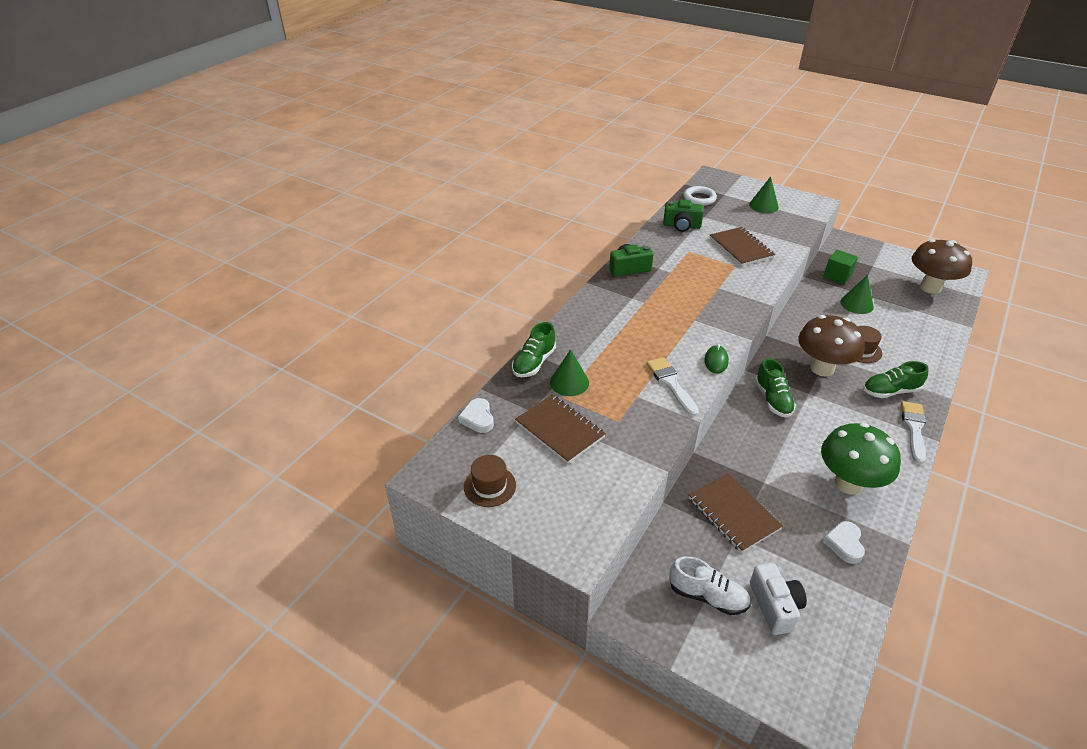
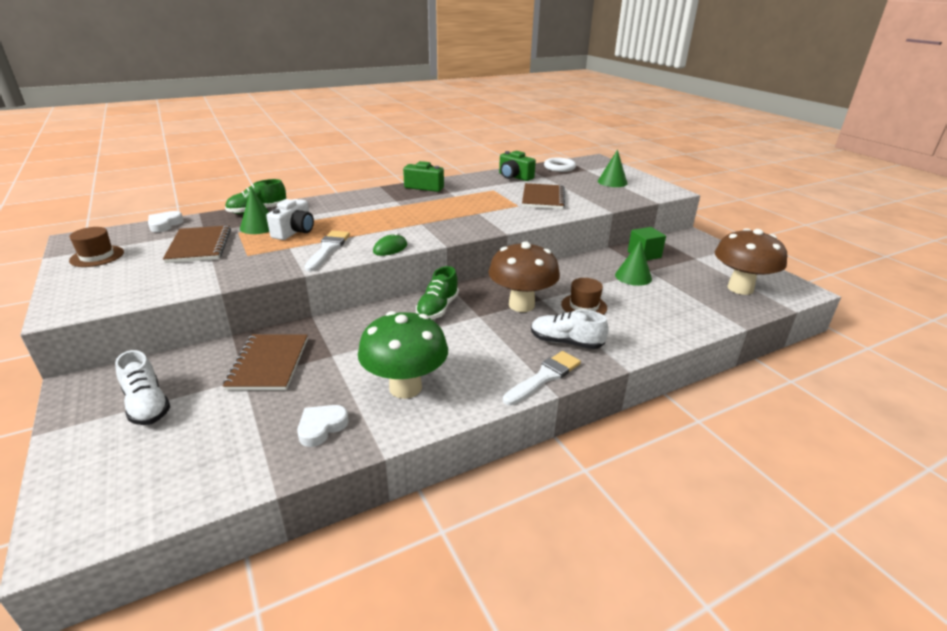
camera: 30 degrees right, 10 degrees down
white camera [750,563,807,635] -> white camera moved to [266,199,314,240]
green shoe [863,361,929,398] -> white shoe [531,310,608,349]

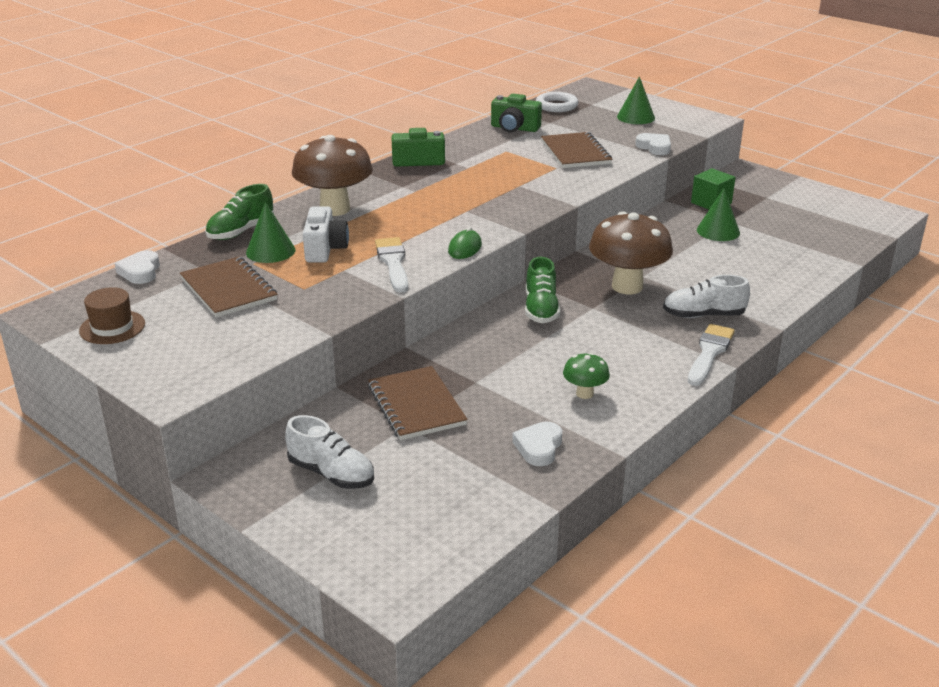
camera: 20 degrees left, 0 degrees up
green mushroom [358,311,448,399] -> green mushroom [563,353,610,399], size x0.48
brown hat [561,278,607,315] -> none
brown mushroom [715,228,787,295] -> brown mushroom moved to [292,135,373,216]
none -> white heart [635,133,671,155]

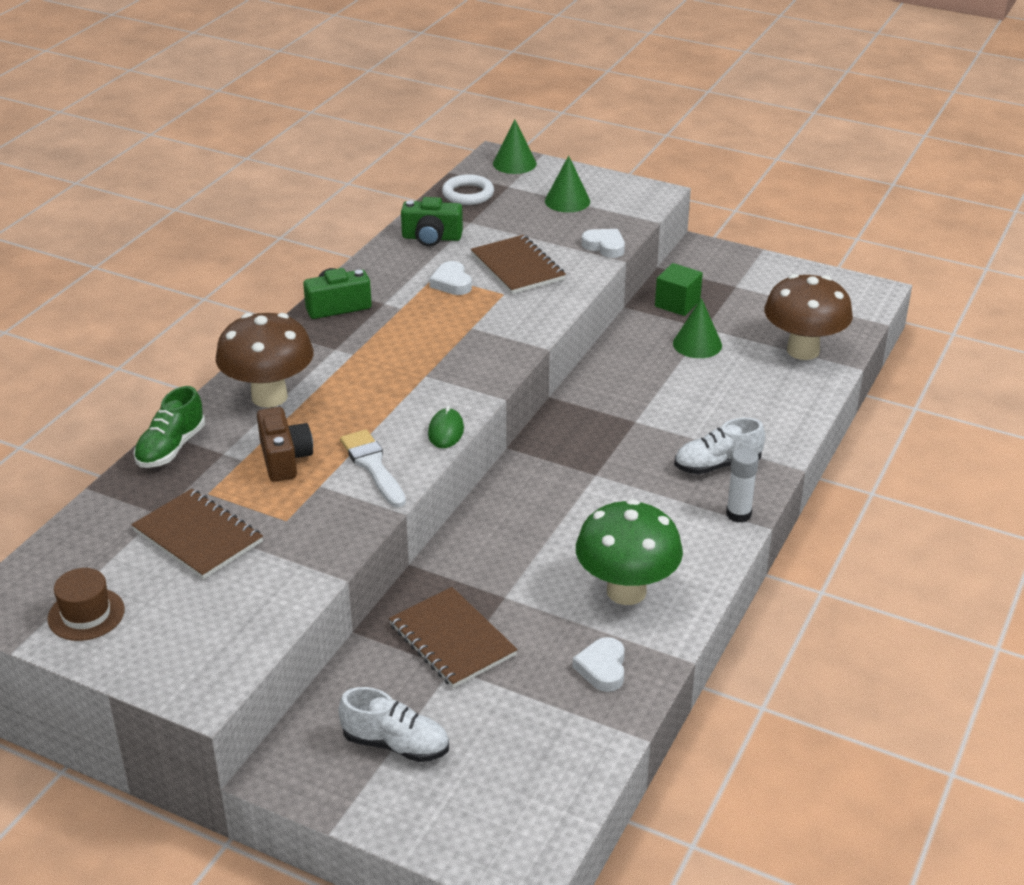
camera: 15 degrees left, 5 degrees up
white heart [115,250,160,284] -> white heart moved to [429,261,472,295]
green cone [246,202,295,263] -> green cone moved to [493,119,537,174]
white camera [303,206,349,262] -> brown camera [257,407,313,482]
green shoe [525,257,560,323] -> none
green mushroom [563,353,610,399] -> green mushroom [576,499,683,605], size x2.07
brown mushroom [589,212,673,294] -> brown mushroom moved to [764,274,853,360]
white brush [688,324,735,386] -> white glue stick [726,448,759,523]

